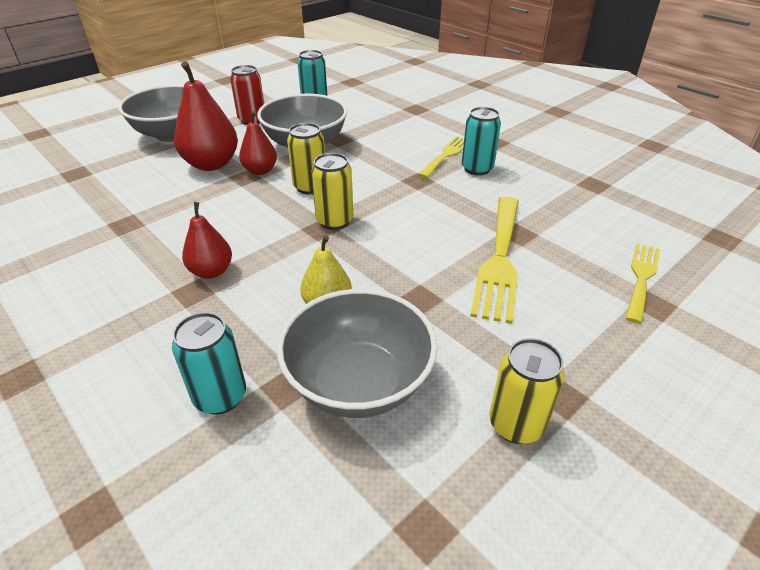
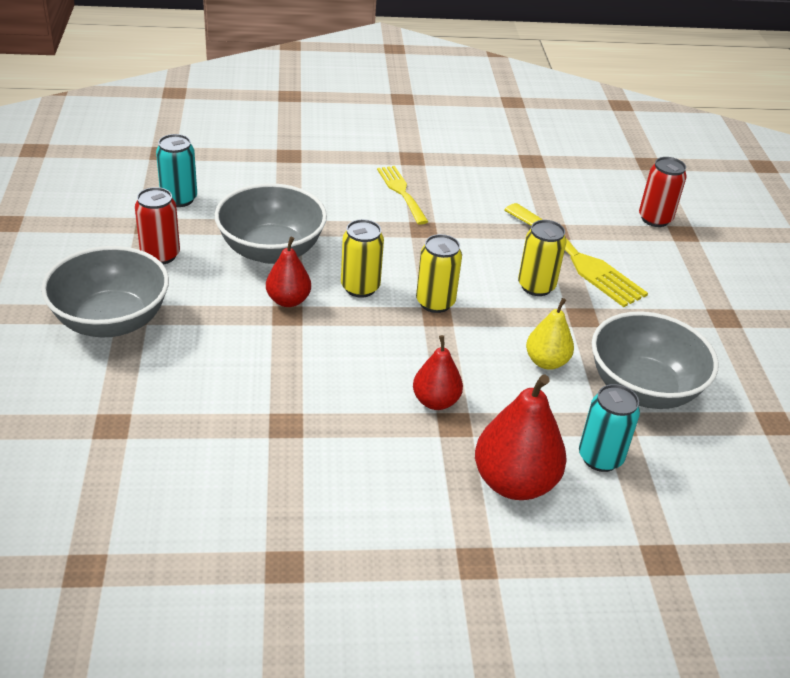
camera: 55 degrees left, 0 degrees up
red pear [174,61,238,171] -> red pear moved to [475,375,567,500]
turquoise can [461,107,501,175] -> none
yellow can [489,338,565,444] -> yellow can moved to [518,220,566,296]
yellow fork [625,243,660,324] -> red can [639,157,687,227]

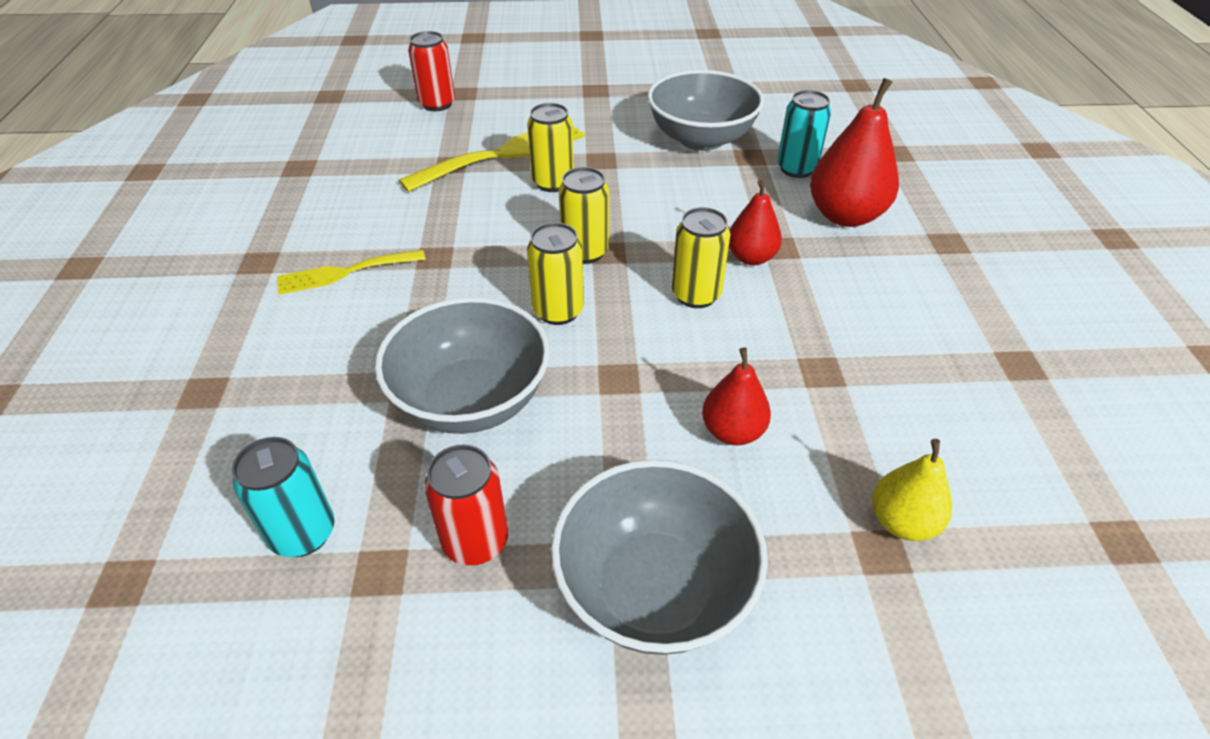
camera: 85 degrees left, 5 degrees up
red pear [266,236,311,307] -> red pear moved to [702,347,771,445]
yellow pear [526,298,574,370] -> yellow pear moved to [872,439,952,541]
none -> yellow can [672,207,731,308]

